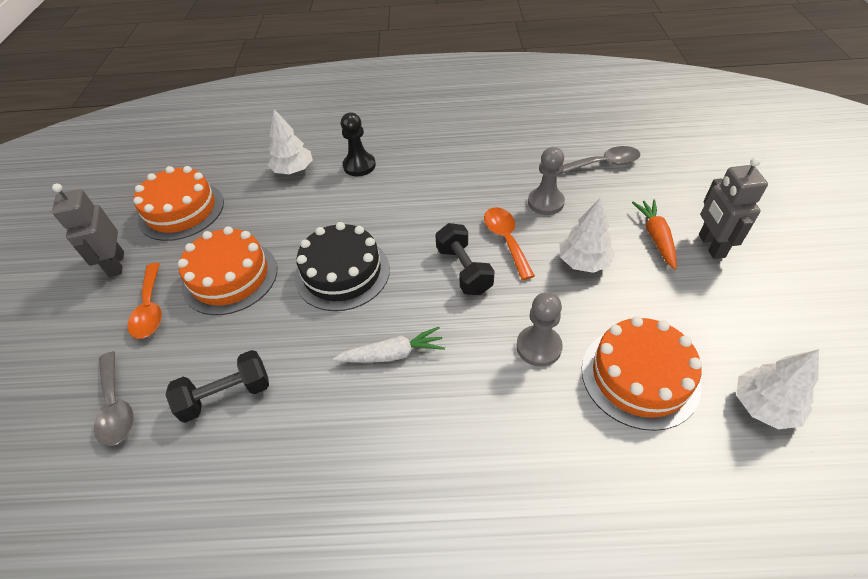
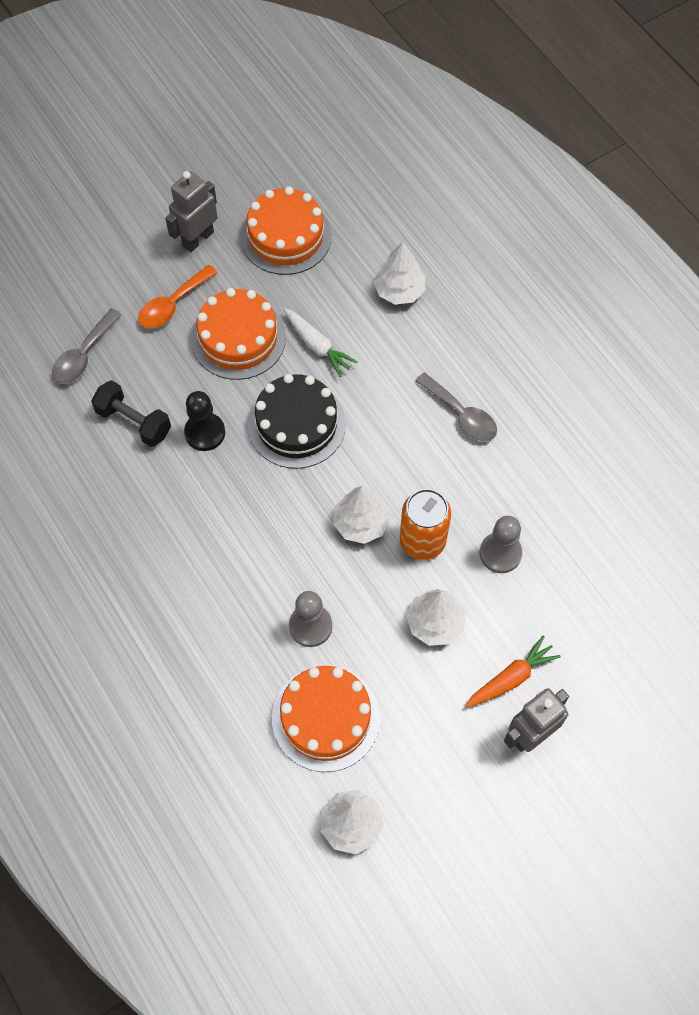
camera: 55 degrees right, 15 degrees up
white carrot [333,327,445,363] -> white carrot moved to [284,308,358,377]
black pawn [341,113,376,176] -> black pawn moved to [184,391,225,451]
black dumbbell [435,223,494,295] -> white tree [333,486,390,544]
orange spoon [484,207,535,280] -> orange can [400,489,451,560]
grey spoon [561,146,640,174] -> grey spoon moved to [415,372,497,442]

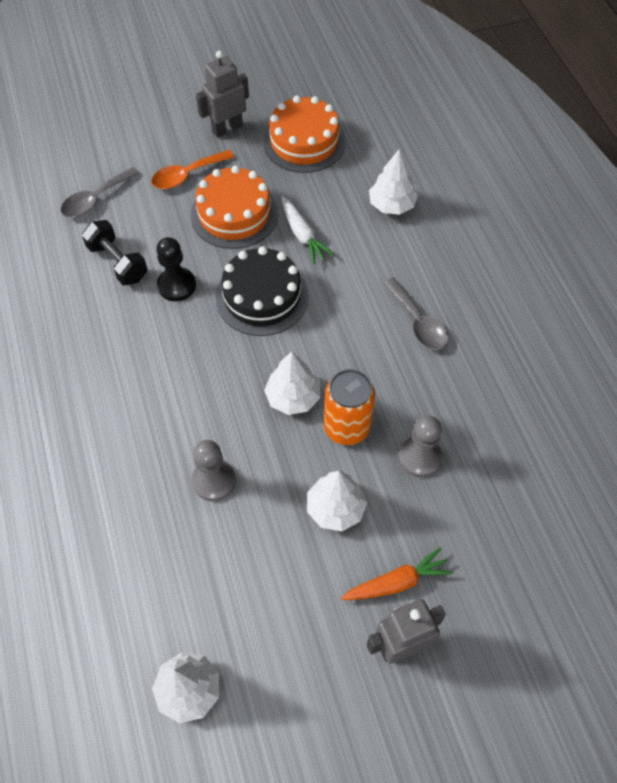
camera: 15 degrees right, 5 degrees down
orange cake [272,665,380,772] -> none

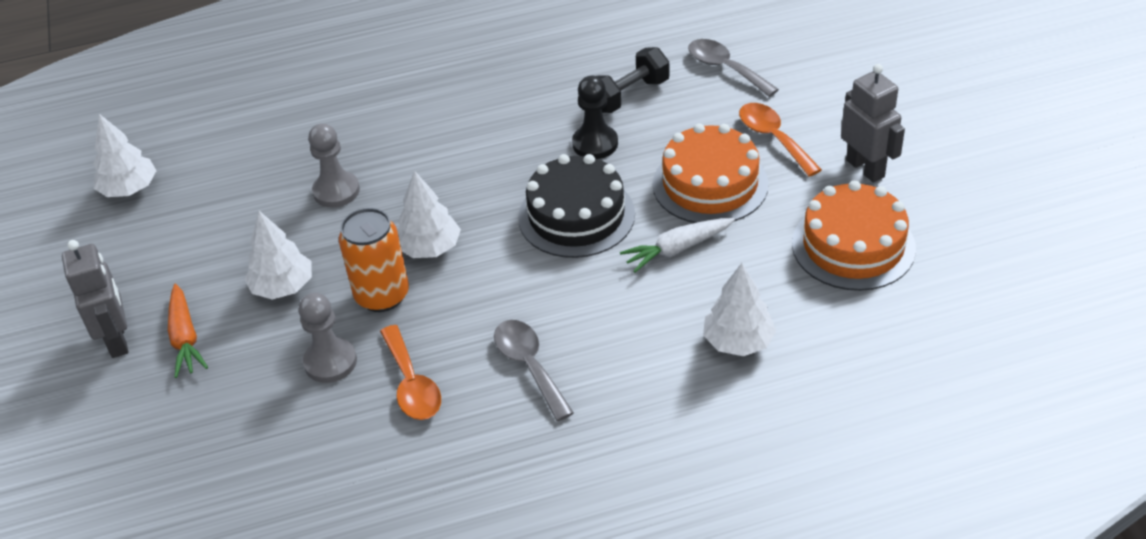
camera: 95 degrees right, 15 degrees down
grey spoon [383,277,448,350] -> grey spoon turned 90 degrees clockwise [494,320,574,421]
none -> orange spoon [380,325,441,420]

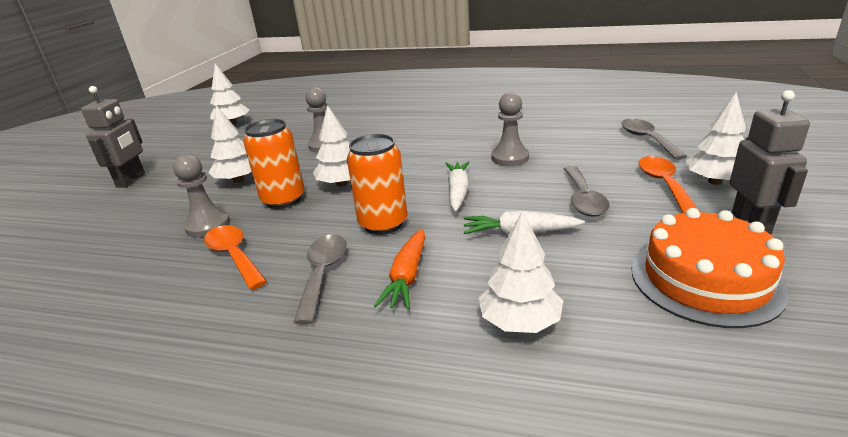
camera: 30 degrees right, 15 degrees down
orange carrot [168,284,208,378] -> orange carrot moved to [374,229,425,310]
orange spoon [380,325,441,420] -> orange spoon turned 135 degrees clockwise [204,225,267,290]
black cake [518,154,635,258] -> white carrot [445,161,470,212]
black pawn [572,76,618,159] -> grey pawn [491,92,529,166]
black dumbbell [597,47,670,113] -> none
orange cake [653,123,769,223] -> grey spoon [564,166,610,217]
none -> orange can [347,134,407,235]
none -> white tree [686,92,746,185]

